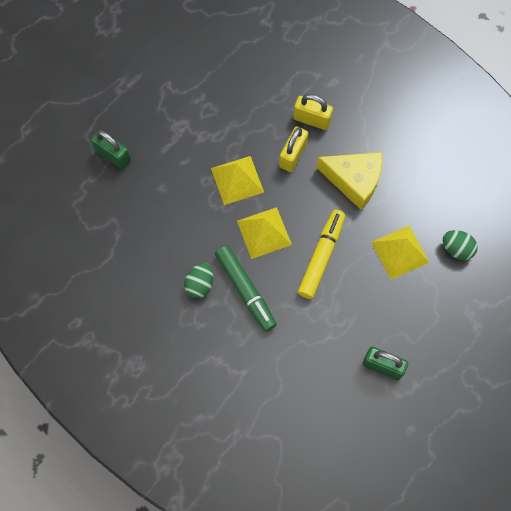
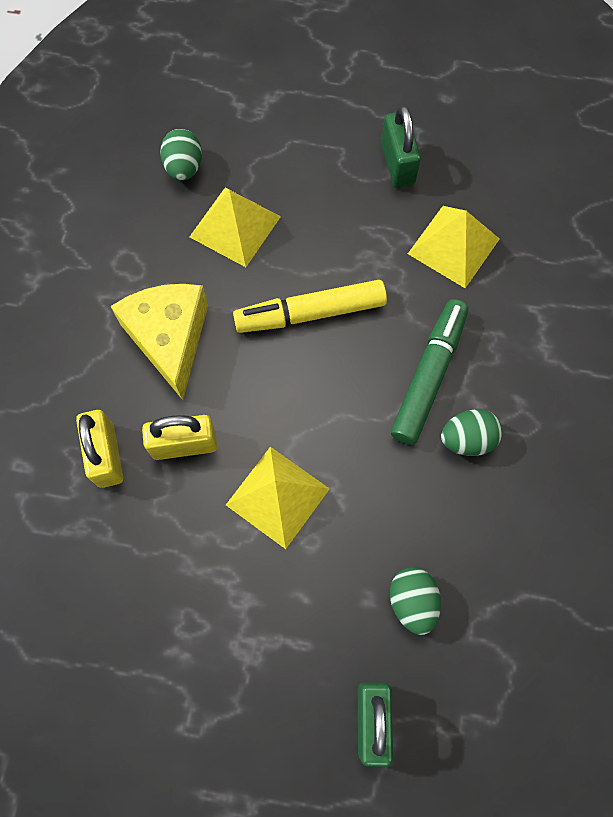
camera: 125 degrees left, 0 degrees up
yellow pyramid [237,207,292,259] -> yellow pyramid moved to [408,206,500,288]
none -> green egg [390,567,441,635]

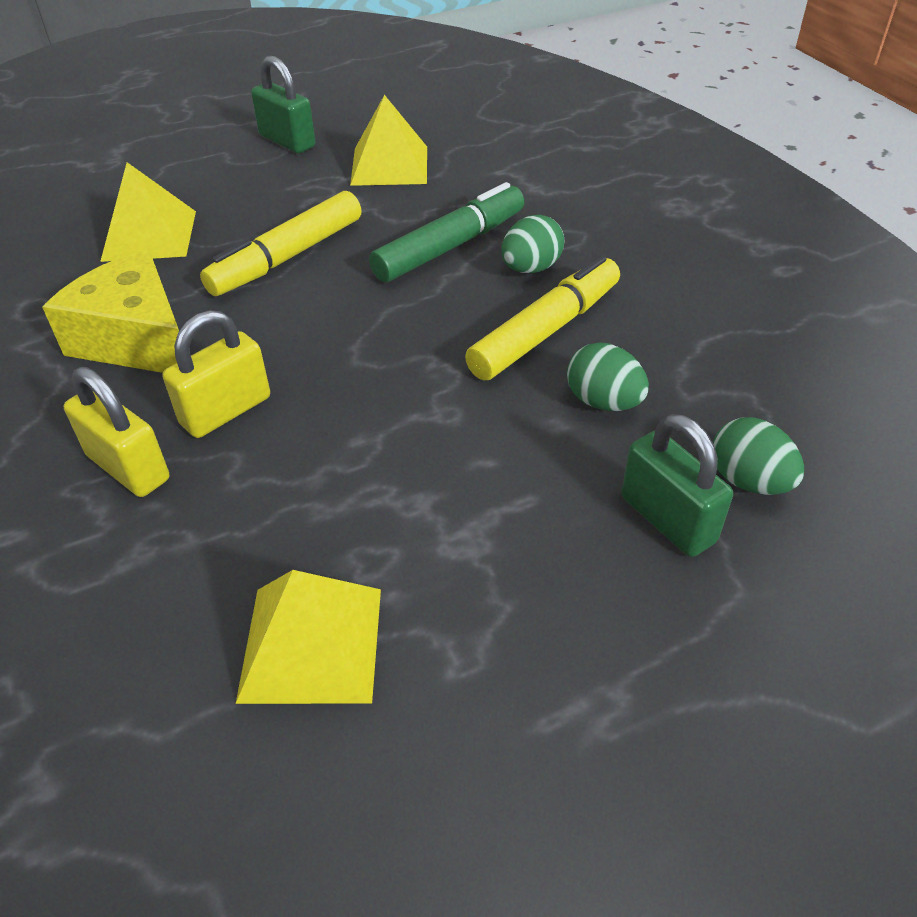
camera: 35 degrees left, 25 degrees down
green egg [160,129,202,181] -> green egg moved to [713,417,804,495]
yellow pyramid [226,447,330,549] -> yellow pyramid moved to [236,570,381,704]
green marker [391,299,468,445] -> green marker turned 60 degrees clockwise [369,182,524,282]
none -> yellow marker [465,256,620,381]

